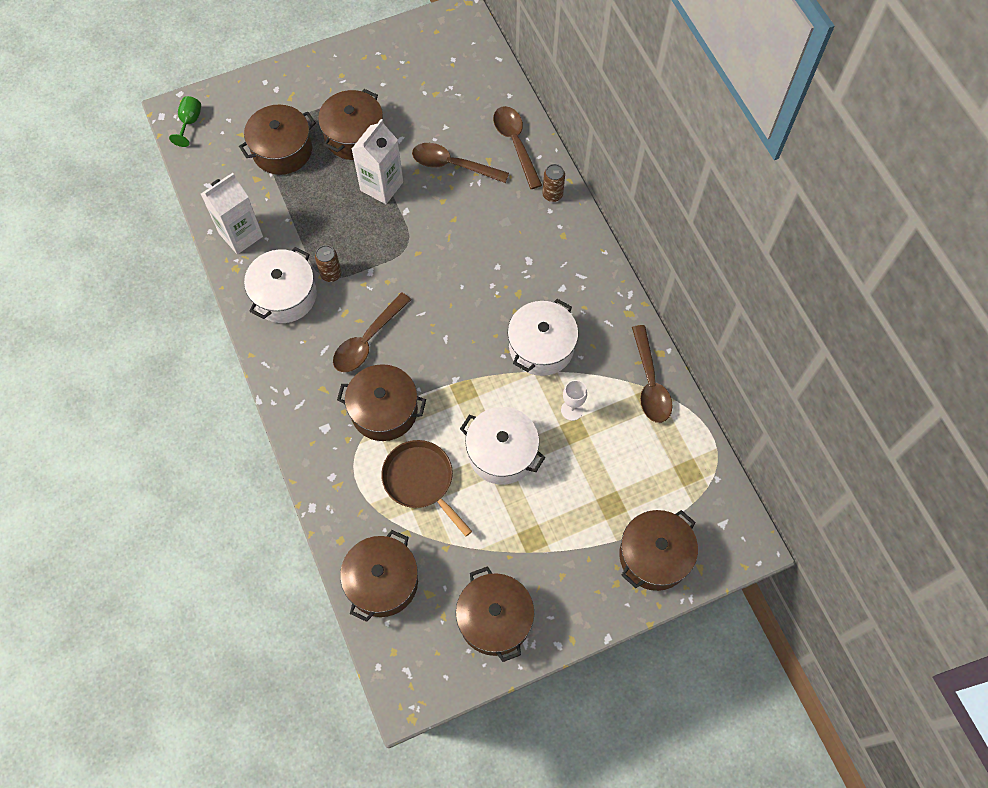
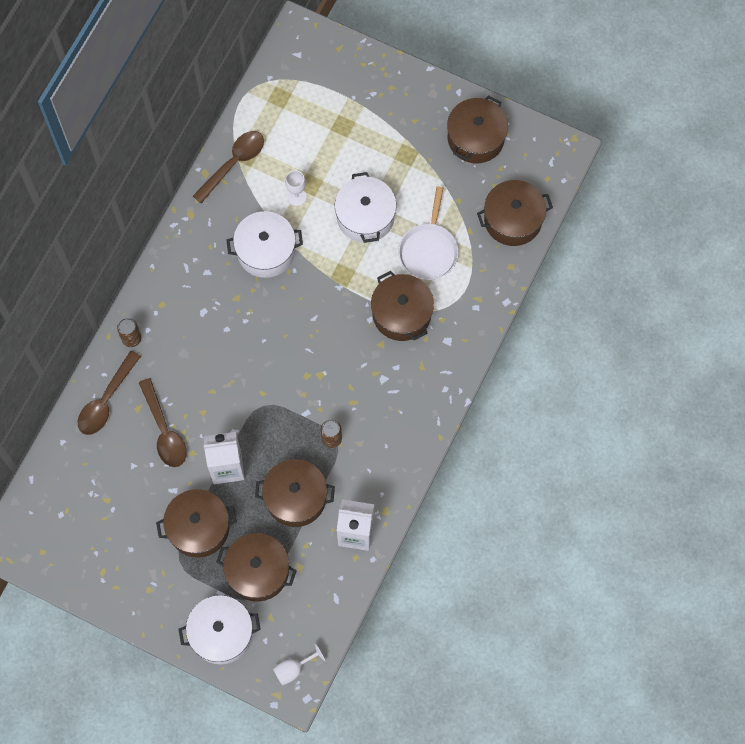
camera: 130 degrees left, 5 degrees up
green goblet [169,96,201,147] -> white goblet [273,643,325,686]
white pot [244,247,317,323] -> white pot moved to [179,595,261,665]
brown spoon [333,293,411,372] -> none
brown pan [381,440,472,537] -> white pan [398,186,459,280]
brown pot [619,510,698,591] -> brown pot moved to [255,459,335,527]

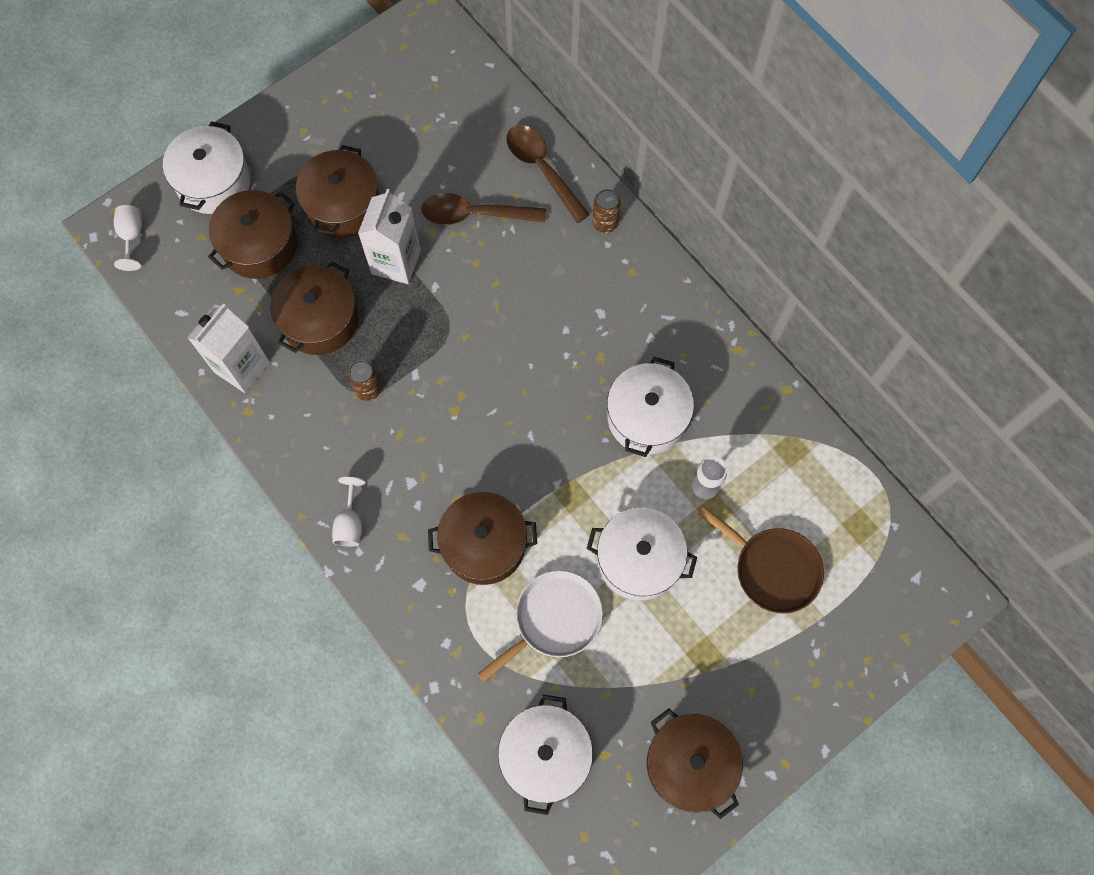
camera: 115 degrees right, 0 degrees up
brown spoon [193,131,264,203] -> none
white pan [398,186,459,280] -> white pan turned 105 degrees clockwise [478,570,603,682]
brown pot [477,180,553,246] -> white pot [498,694,593,815]
none -> white goblet [332,477,366,547]
none -> brown pan [698,506,824,614]

